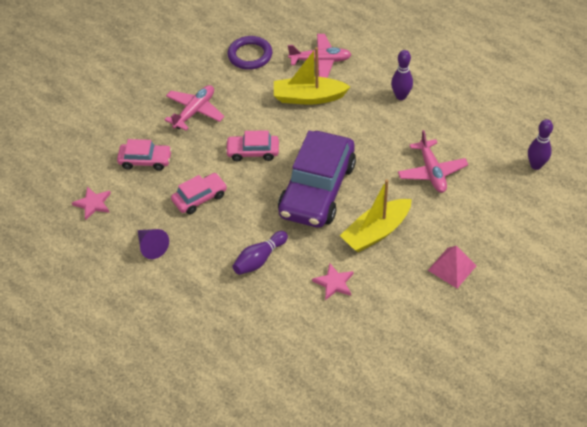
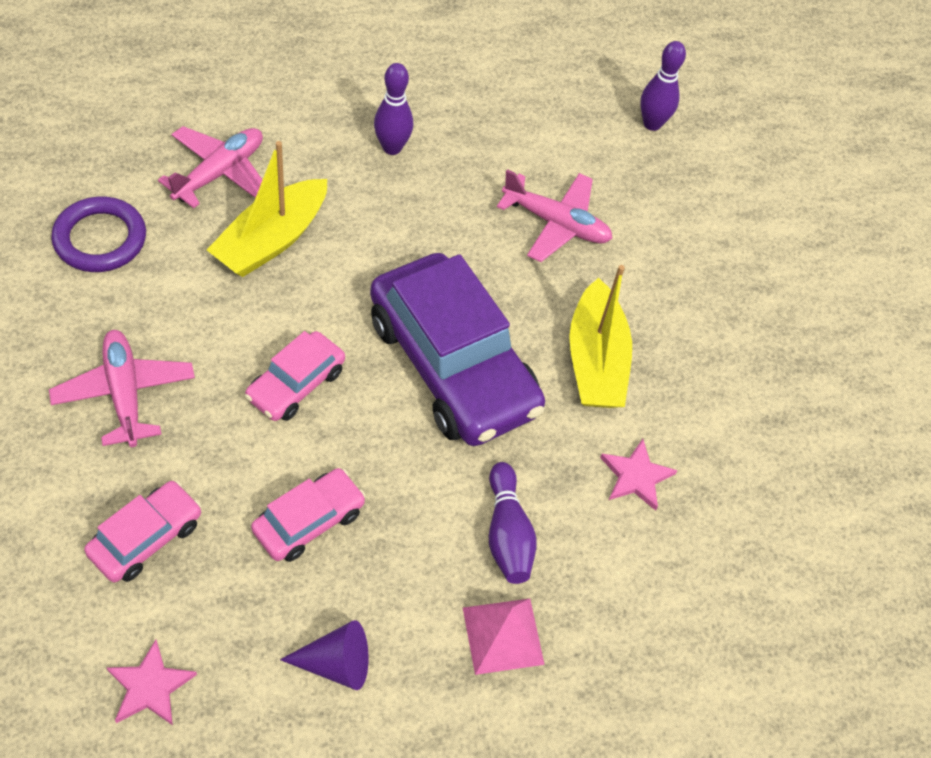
camera: 60 degrees left, 5 degrees up
pink car [171,173,227,214] -> pink car turned 45 degrees clockwise [251,468,366,562]
pink pyramid [428,246,477,288] -> pink pyramid moved to [463,599,545,675]

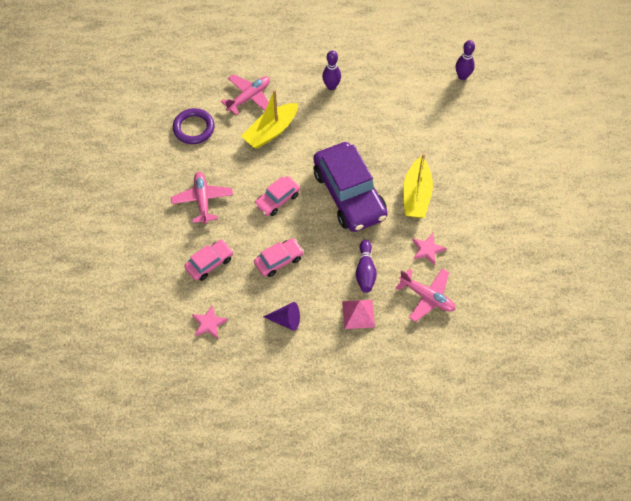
camera: 15 degrees right, 5 degrees up
pink plane [497,169,613,262] -> pink plane moved to [396,268,455,322]

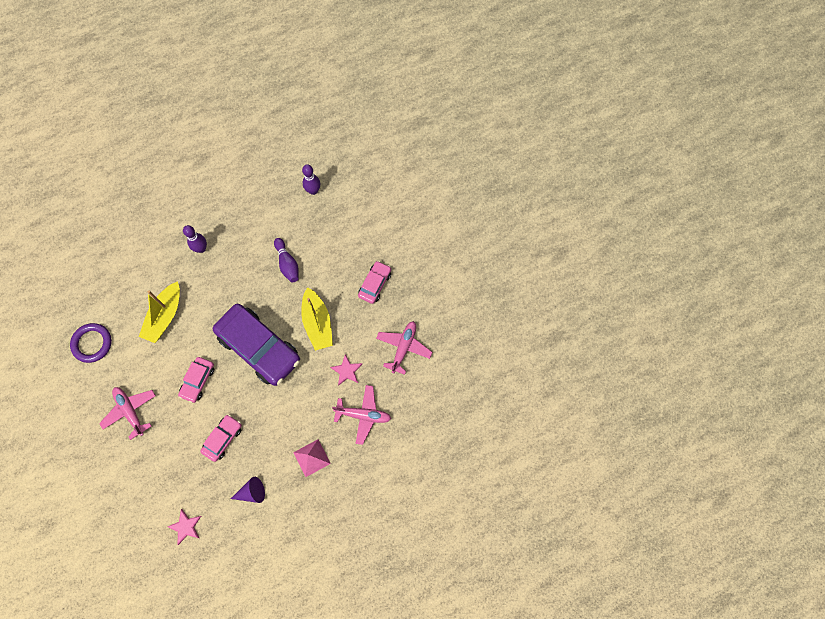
camera: 25 degrees left, 10 degrees up
pink car [184,240,233,281] -> pink car moved to [358,261,391,304]
pink plane [221,74,270,115] -> pink plane moved to [376,321,433,375]
purple bowling pin [356,240,377,293] -> purple bowling pin moved to [274,238,299,282]

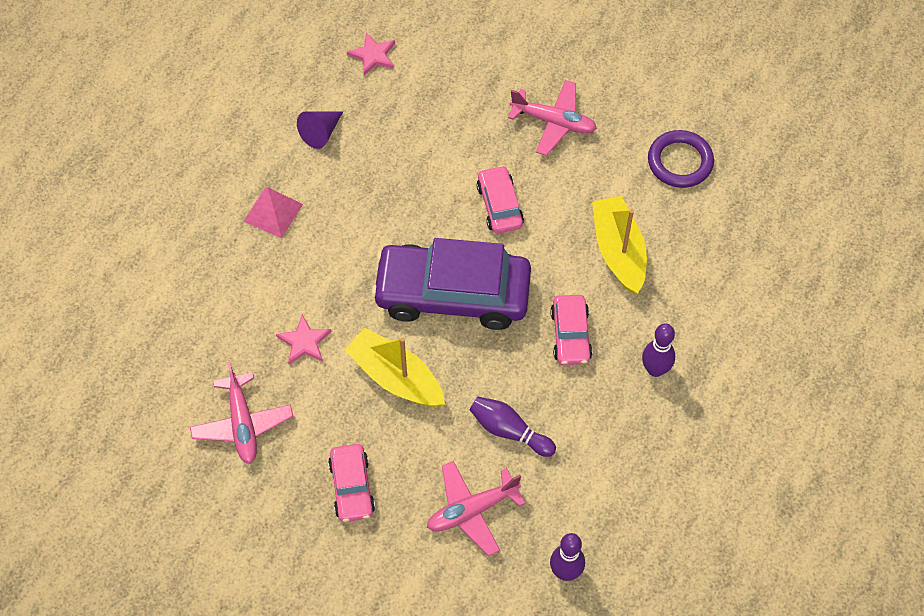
camera: 145 degrees right, 10 degrees down
pink car [200,415,242,462] -> pink car moved to [550,295,592,365]
pink plane [332,385,391,445] -> pink plane moved to [427,461,526,556]

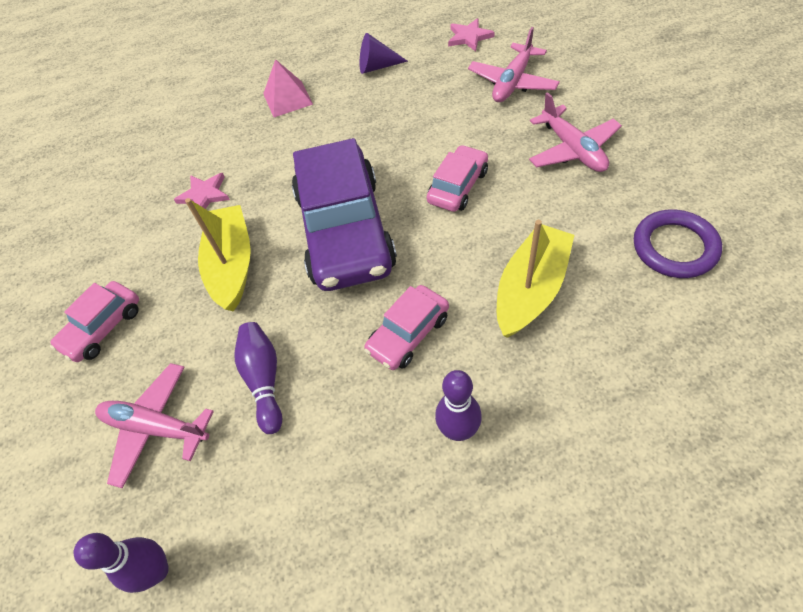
camera: 50 degrees right, 5 degrees down
pink plane [190,364,293,464] -> pink plane moved to [468,27,560,102]
purple car [371,238,531,330] -> purple car turned 150 degrees counterclockwise [292,138,397,291]

